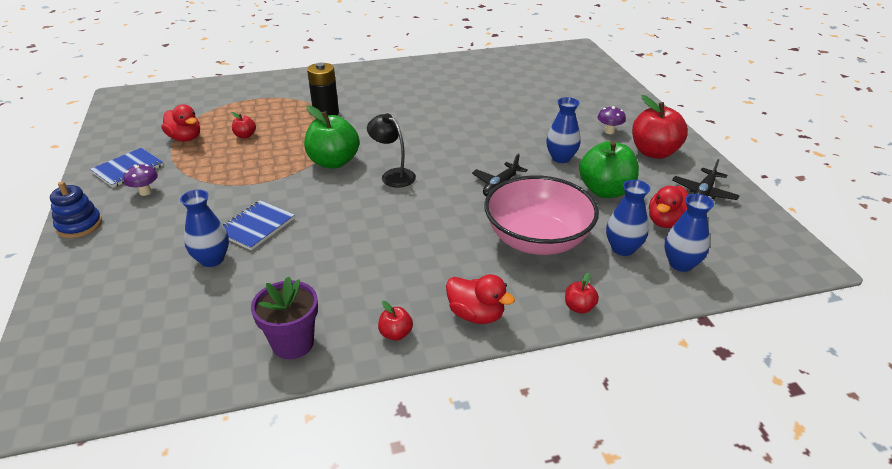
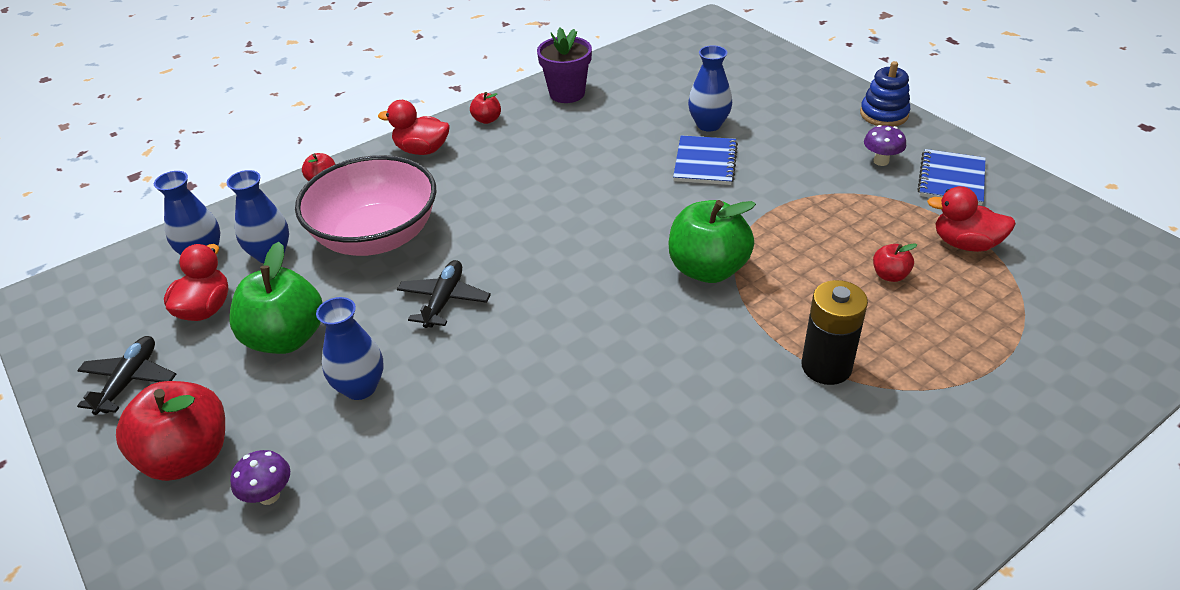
camera: 160 degrees right, 5 degrees up
black lamp [367,113,416,188] -> none

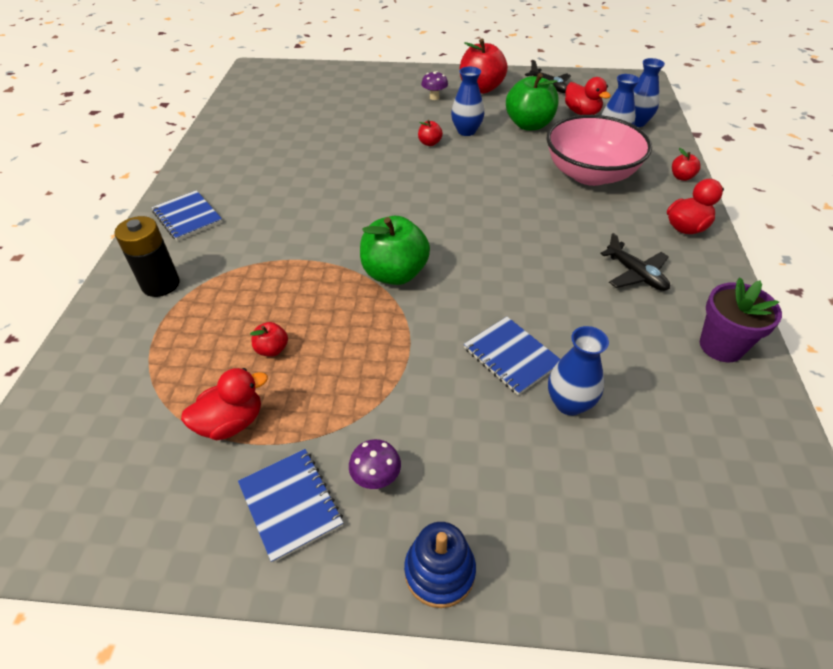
camera: 130 degrees right, 5 degrees up
black plane [397,260,491,328] -> black plane moved to [600,233,670,291]
red apple [470,92,501,124] -> red apple moved to [418,120,443,146]
black battery [801,280,868,385] -> black battery moved to [114,216,180,297]
none -> blue notebook [152,190,222,241]

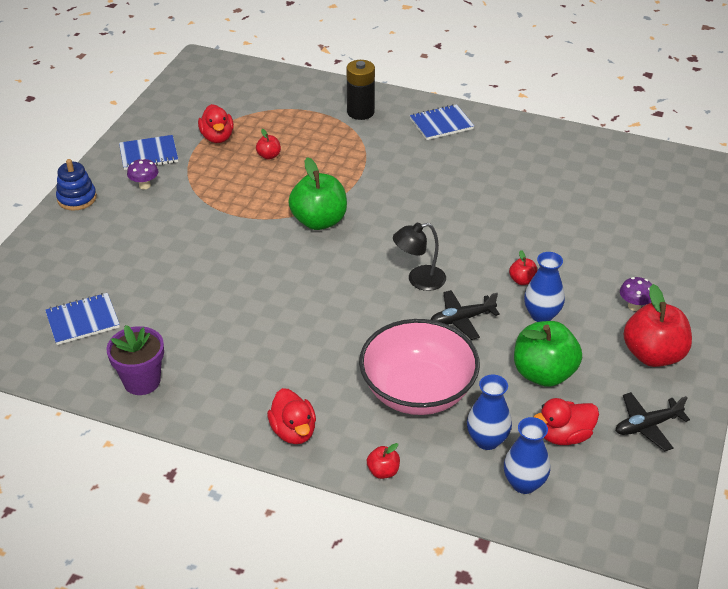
camera: 105 degrees right, 5 degrees down
blue notebook [464,317,560,395] -> blue notebook moved to [45,293,120,345]
blue vase [548,326,609,416] -> none
black plane [600,233,670,291] -> black plane moved to [431,290,500,340]
none -> black lamp [393,223,446,291]

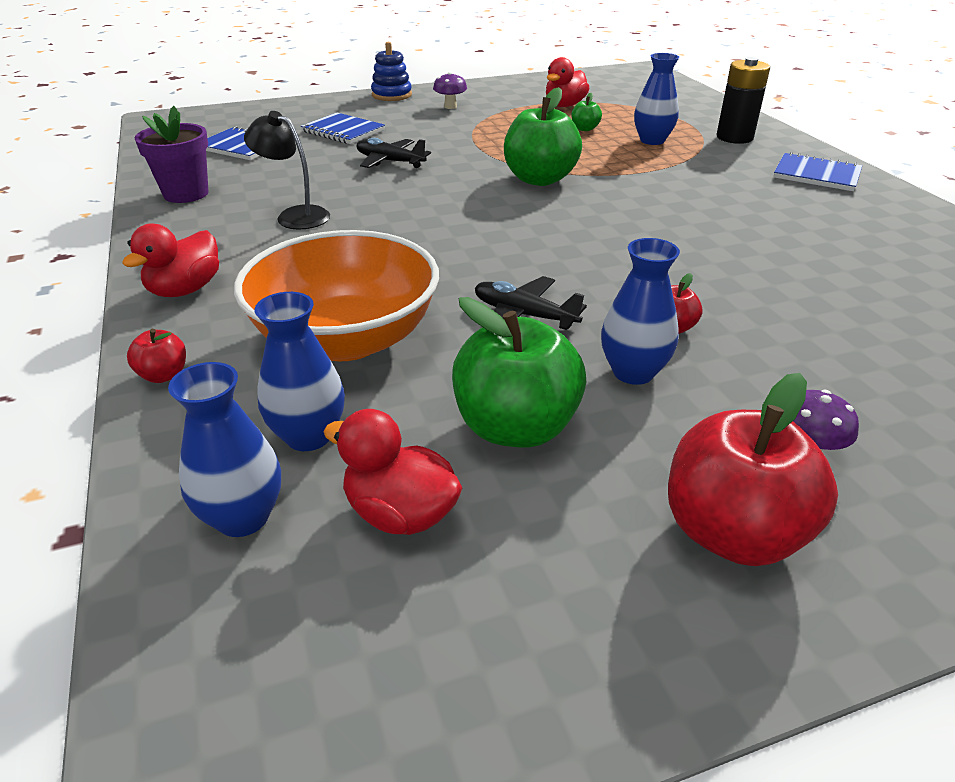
camera: 50 degrees right, 5 degrees down
blue notebook [119,135,178,170] -> blue notebook moved to [301,113,385,144]
red apple [256,129,281,160] -> green apple [571,93,602,131]
pink bowl [359,319,480,415] -> orange bowl [234,230,439,361]
black lamp [393,223,446,291] -> black lamp moved to [244,111,330,229]
black plane [616,392,690,451] -> black plane moved to [357,138,431,168]
none -> blue vase [634,53,679,145]

